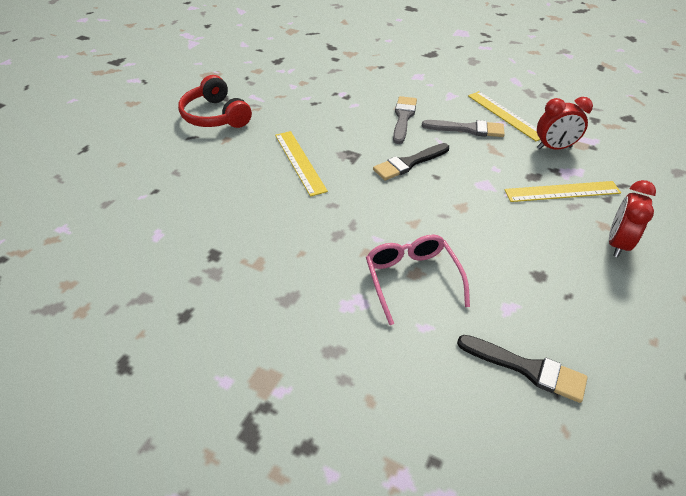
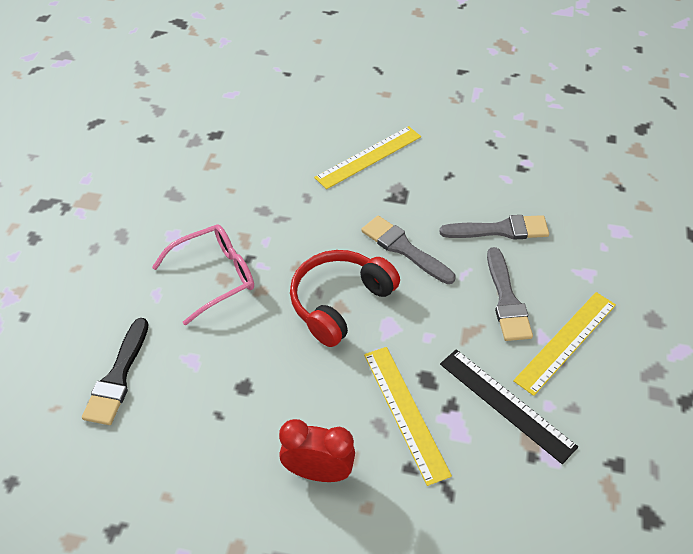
camera: 75 degrees right, 5 degrees up
red headphones [178,75,252,128] -> red headphones moved to [290,250,400,347]
black brush [373,143,449,180] -> grey brush [361,216,456,284]
red clock [537,97,593,150] -> black ruler [440,349,578,464]

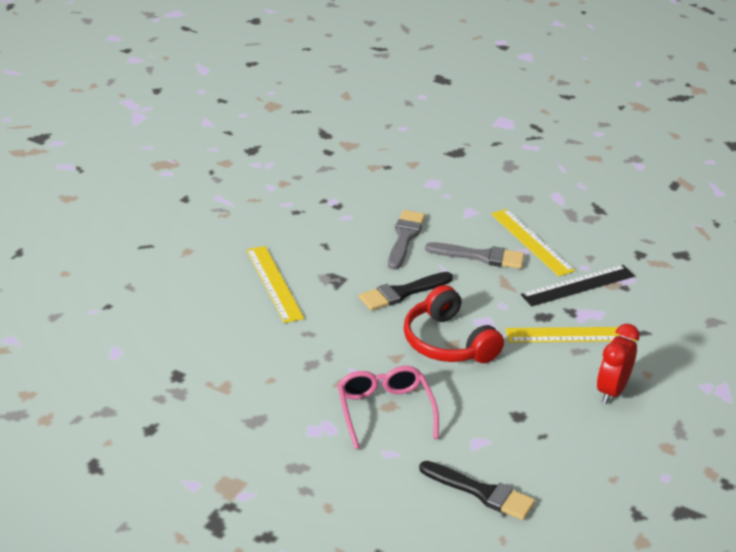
camera: 75 degrees left, 15 degrees down
grey brush [361,216,456,284] -> black brush [359,272,453,310]

